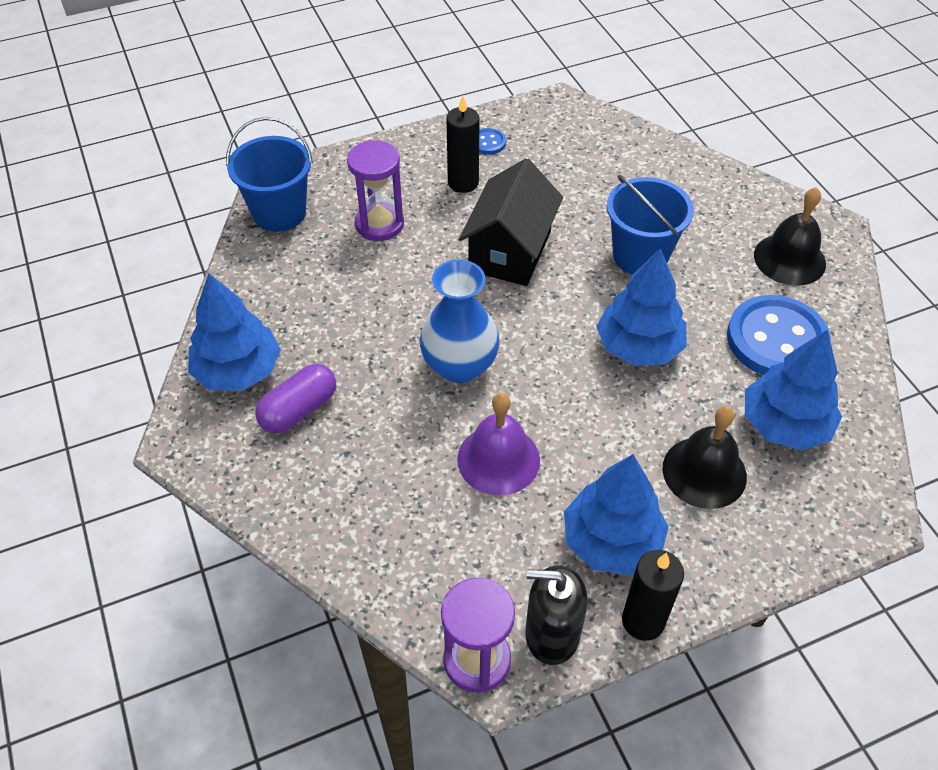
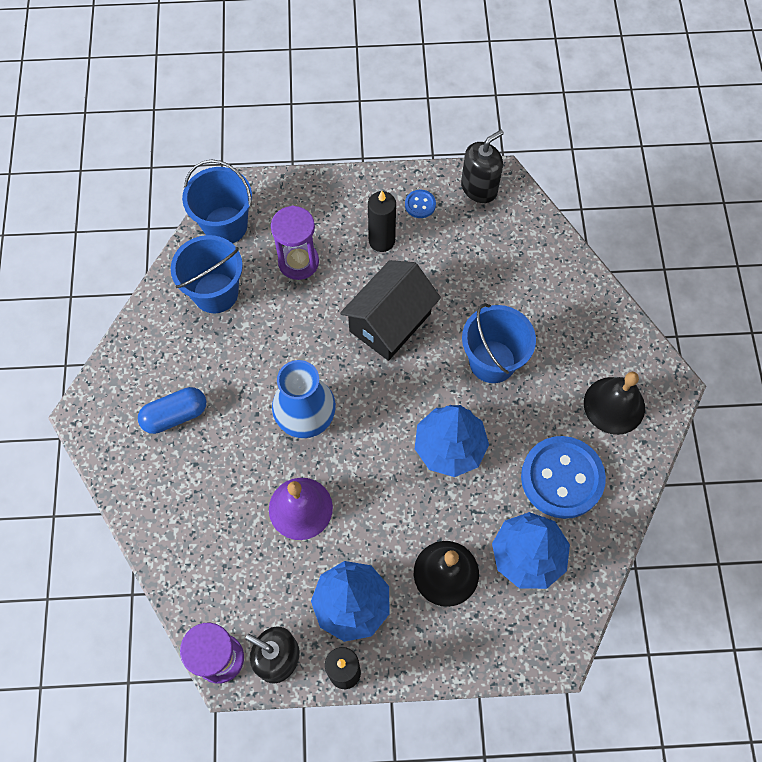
camera: 20 degrees right, 15 degrees up
blue tree [188,273,281,391] -> none
purple capsule [255,364,336,433] -> blue capsule [138,387,206,434]
none -> blue bucket [171,235,243,313]
none -> black soap dispenser [461,130,504,203]

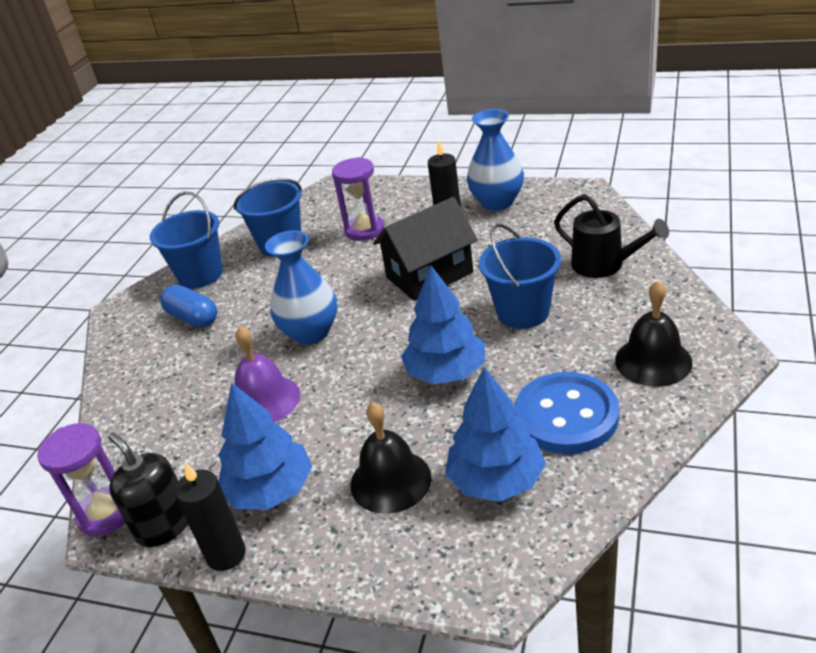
camera: 25 degrees right, 30 degrees down
blue capsule [138,387,206,434] -> blue capsule turned 45 degrees clockwise [160,285,217,328]
blue bucket [182,160,252,243] -> blue bucket moved to [150,192,223,288]
blue button [405,190,436,218] -> blue vase [467,109,524,211]
black soap dispenser [461,130,504,203] -> none
none -> black watering can [554,194,669,278]

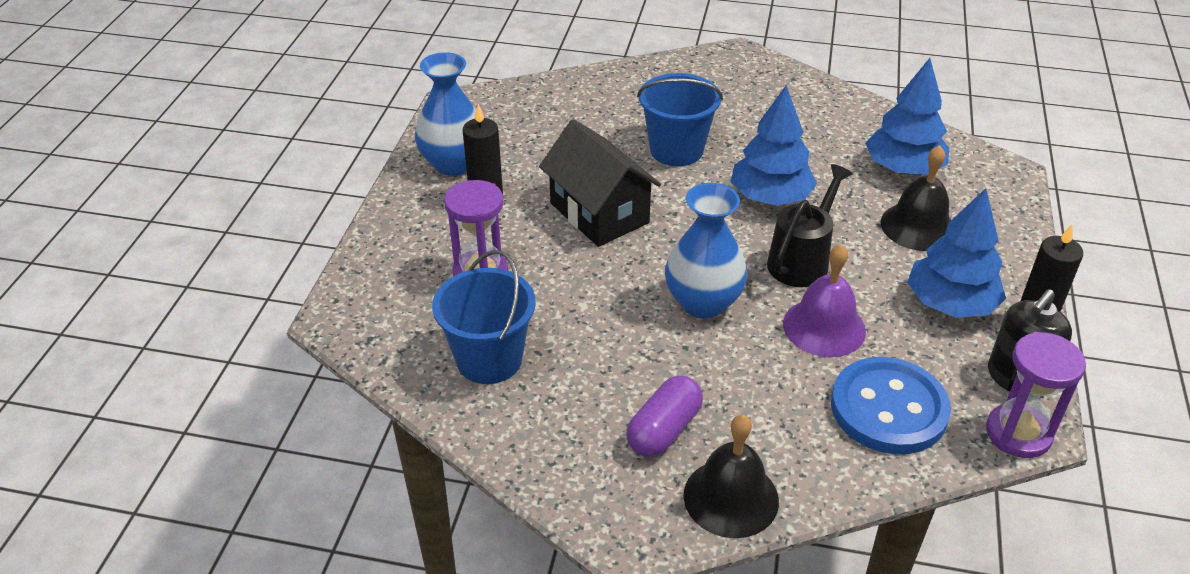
camera: 100 degrees left, 5 degrees up
blue bucket [150,192,223,288] -> none
blue capsule [160,285,217,328] -> purple capsule [626,375,703,457]
blue button [515,372,619,454] -> blue button moved to [831,357,951,454]
black watering can [554,194,669,278] -> black watering can moved to [767,164,853,287]
black bell [615,281,693,387] -> black bell moved to [683,415,779,538]

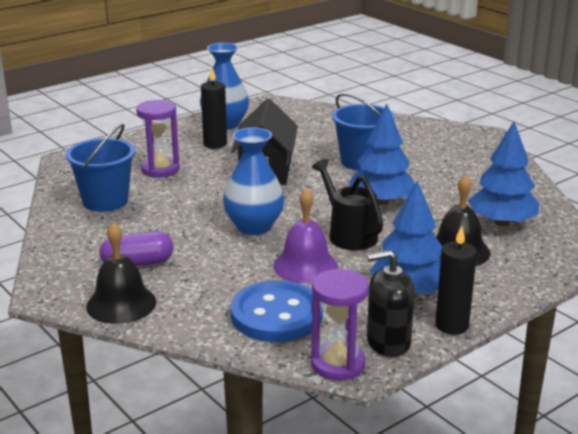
camera: 40 degrees right, 15 degrees down
black watering can [767,164,853,287] -> black watering can turned 105 degrees counterclockwise [312,159,383,250]

